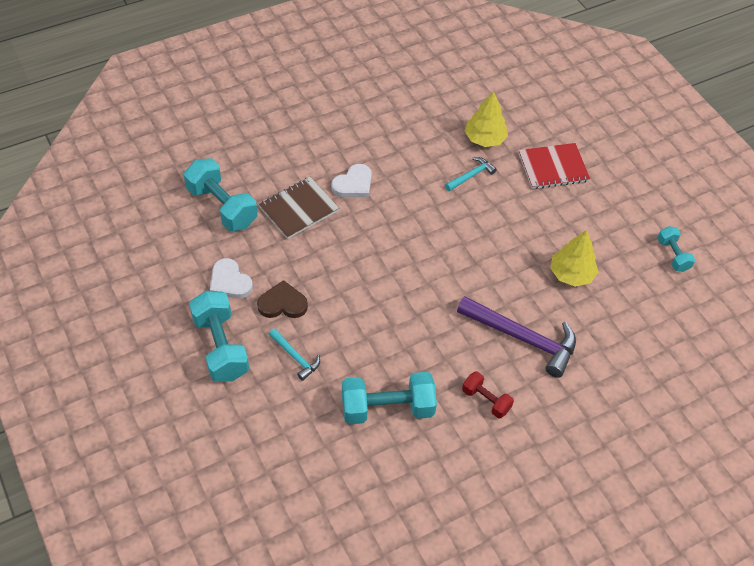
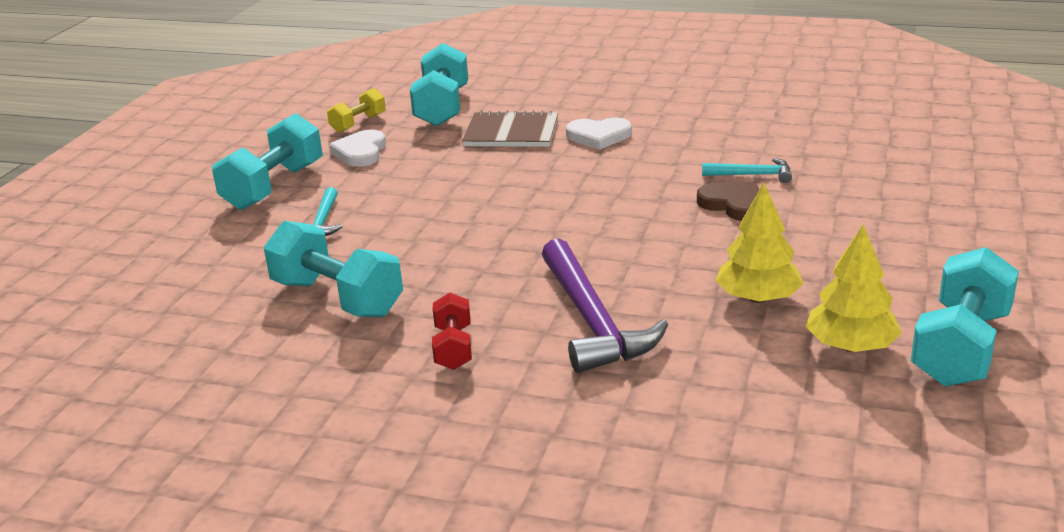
camera: 50 degrees right, 25 degrees down
brown heart [257,280,308,318] -> brown heart moved to [697,182,759,221]
yellow tree [465,92,508,147] -> yellow tree moved to [806,224,902,352]
red notebook [519,143,590,189] -> none
turquoise dumbbell [657,226,695,272] -> turquoise dumbbell [911,247,1019,387], size x1.80
none -> yellow dumbbell [327,88,386,133]

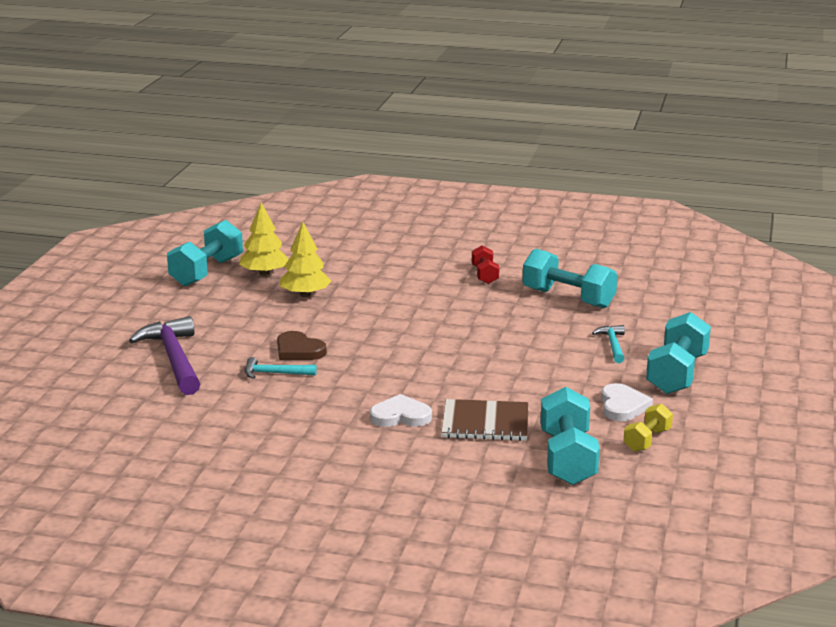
camera: 175 degrees right, 5 degrees down
purple hammer [542,239,668,373] -> purple hammer moved to [129,316,200,395]

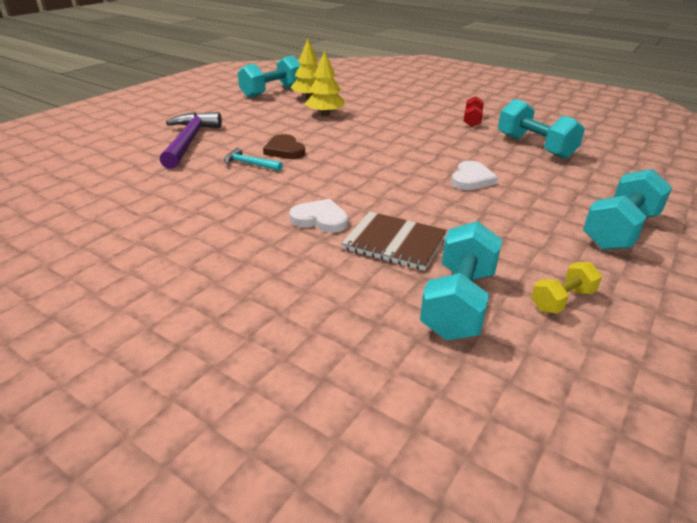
camera: 20 degrees right, 10 degrees up
turquoise hammer [592,325,625,363] -> none
white heart [601,383,653,421] -> white heart moved to [451,161,498,190]

